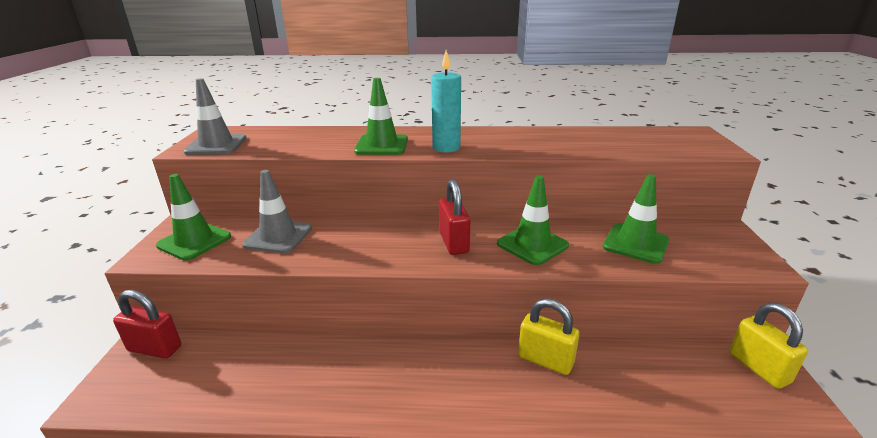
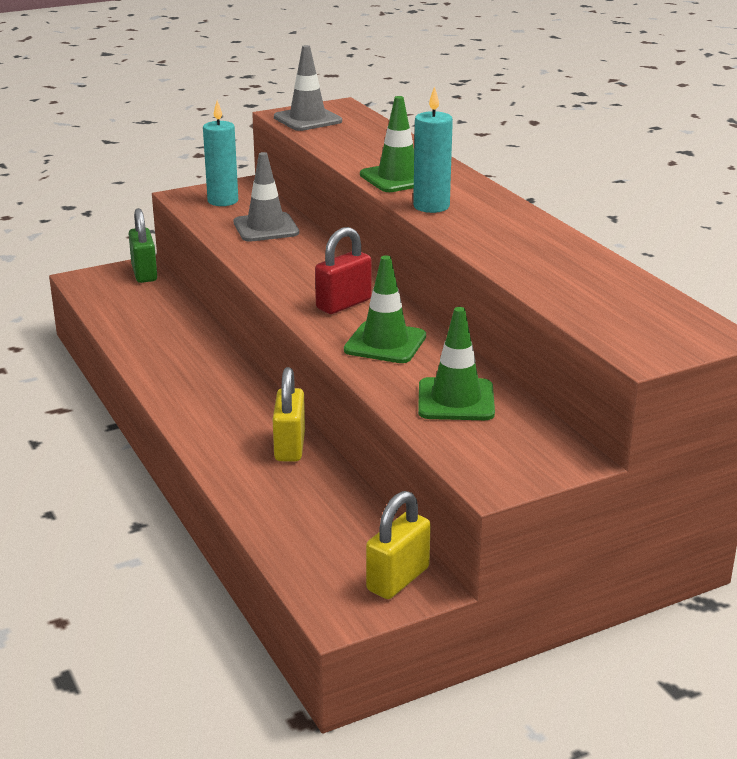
camera: 60 degrees right, 0 degrees up
red padlock [113,290,181,359] -> green padlock [128,208,157,283]
green traffic cone [156,174,231,261] -> turquoise candle [203,100,238,206]

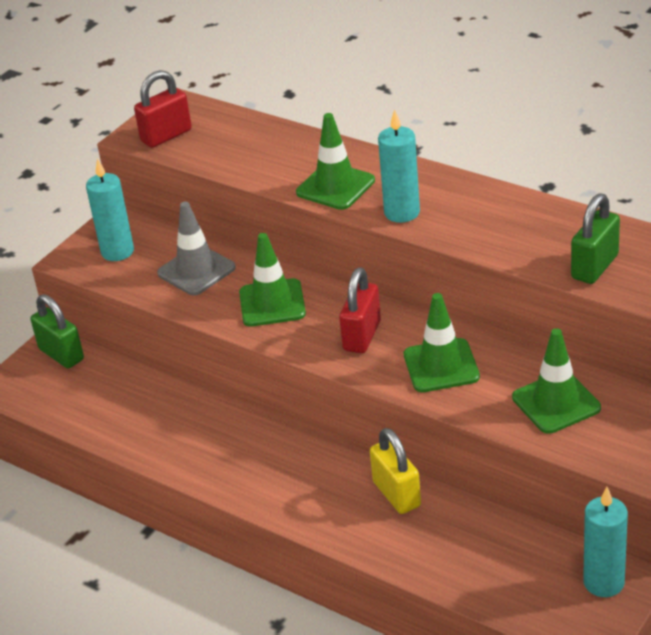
camera: 25 degrees left, 10 degrees up
grey traffic cone [274,45,342,131] -> red padlock [134,70,192,148]
yellow padlock [366,491,431,599] -> turquoise candle [583,487,628,597]
none -> green traffic cone [239,233,306,327]
none -> green padlock [571,193,620,284]

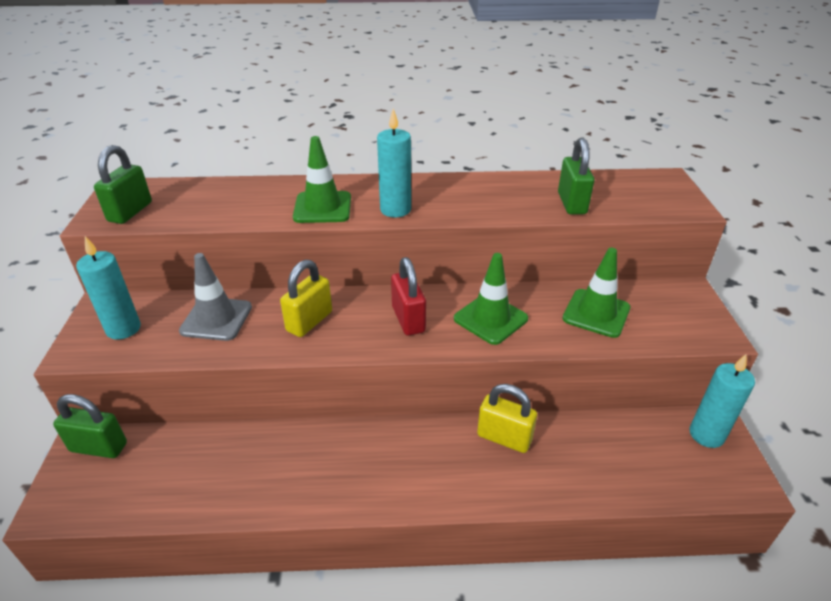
camera: 40 degrees left, 0 degrees up
red padlock [134,70,192,148] -> green padlock [94,145,152,224]
green traffic cone [239,233,306,327] -> yellow padlock [280,260,332,337]

